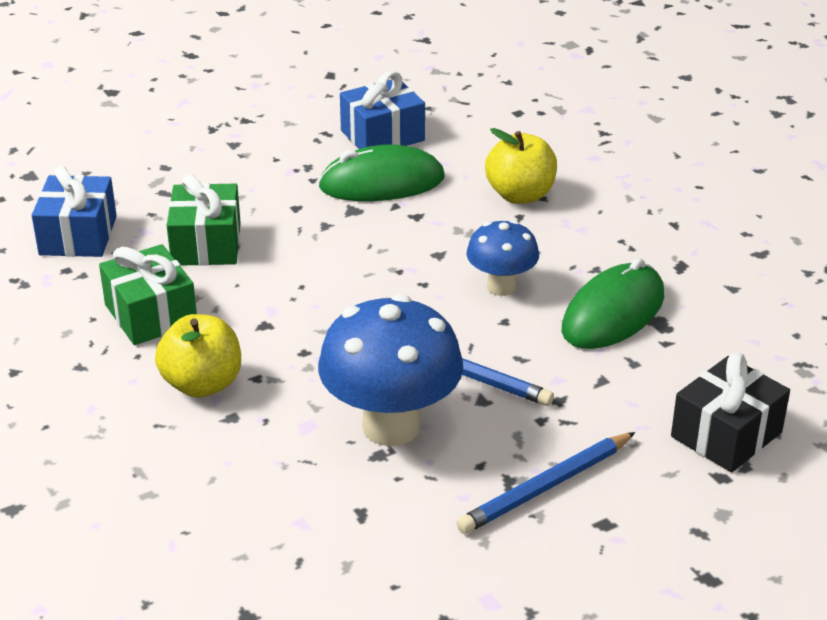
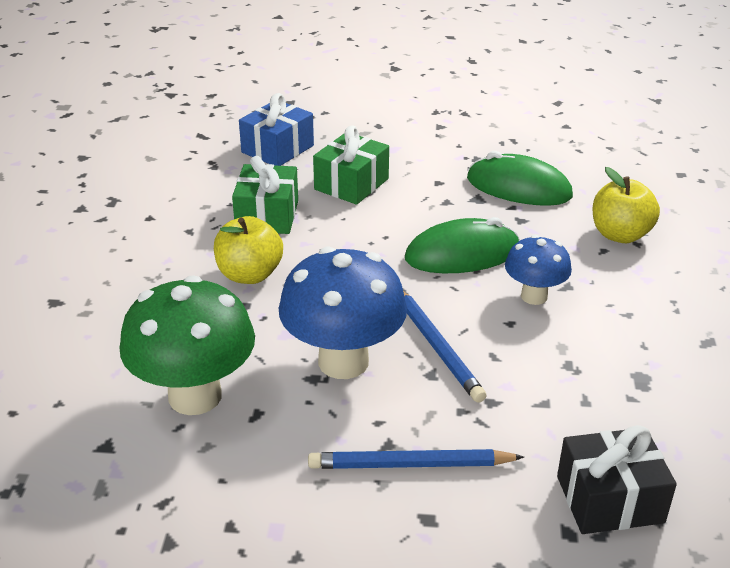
camera: 35 degrees right, 0 degrees up
blue gift [340,71,425,149] -> none
green mouse [562,258,664,349] -> green mouse moved to [405,217,520,273]
none -> green mushroom [119,275,255,415]

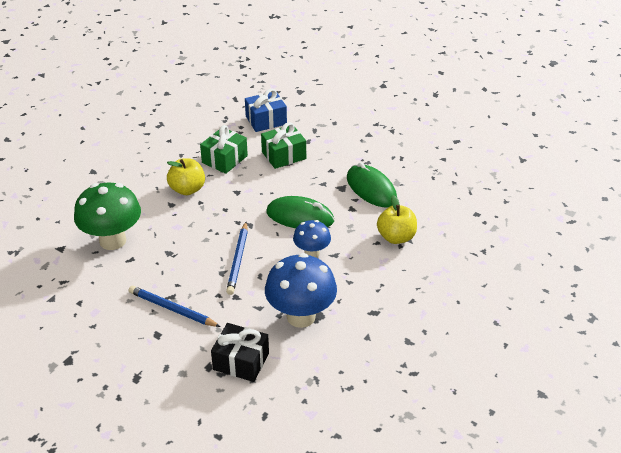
camera: 30 degrees right, 5 degrees up
blue mushroom [279,246,407,379] -> blue mushroom moved to [265,253,337,328]

